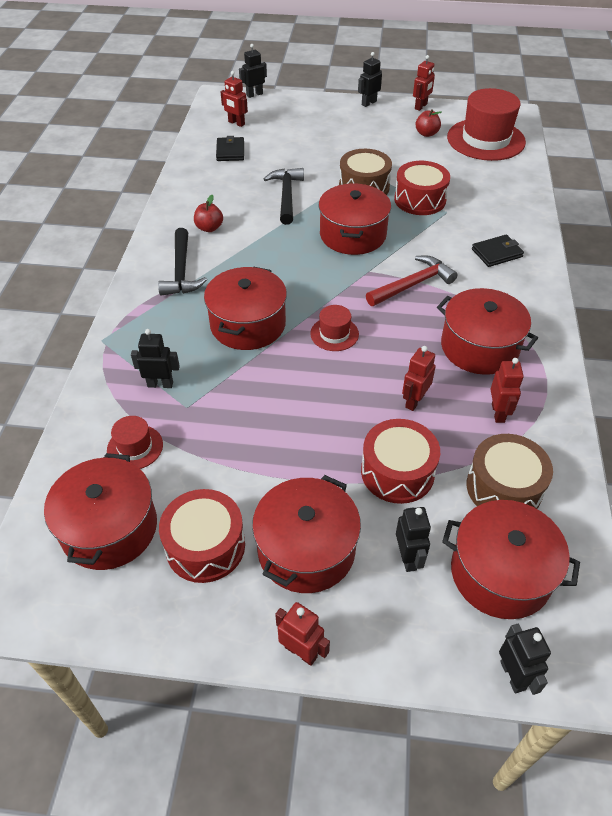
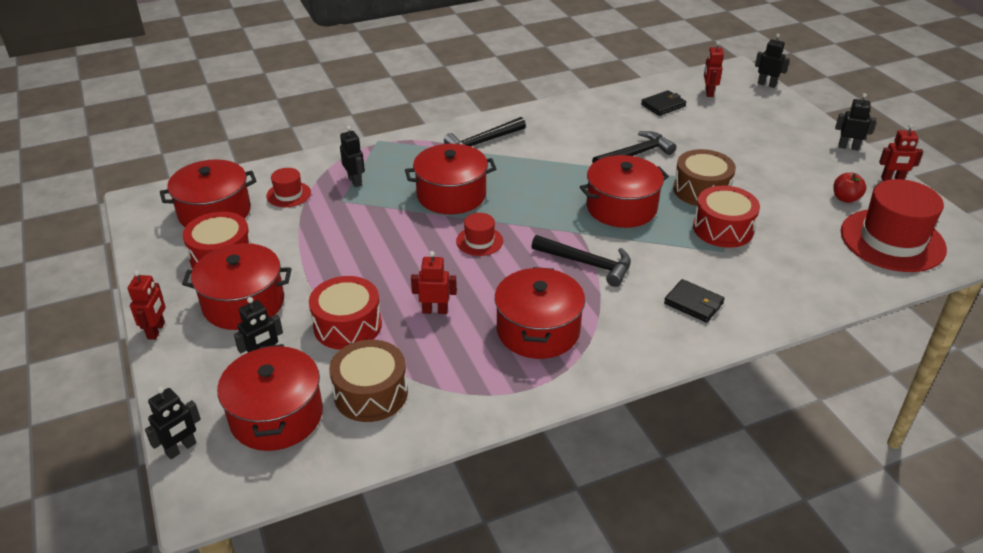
camera: 60 degrees right, 10 degrees down
red apple [194,195,223,232] -> none
red hammer [366,256,458,306] -> black hammer [531,235,631,287]
red robot [490,358,524,423] -> none

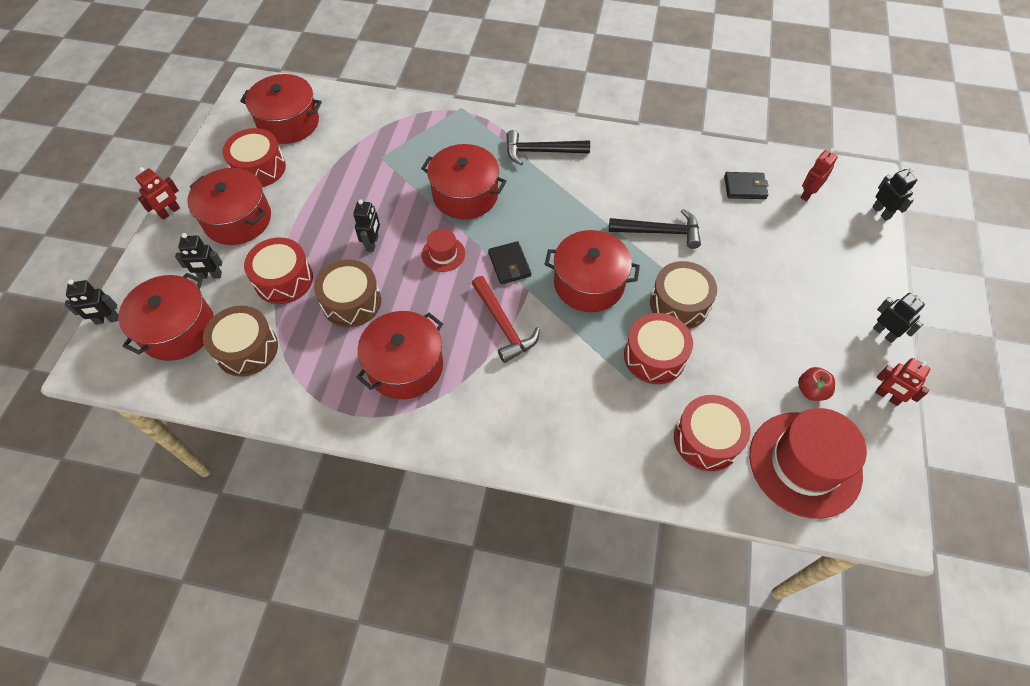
camera: 35 degrees right, 20 degrees up
red hat [266,168,311,207] -> none
black robot [340,126,365,187] -> black robot moved to [353,199,380,252]
red robot [411,251,457,314] -> brown drum [314,259,381,328]
black hammer [531,235,631,287] -> red hammer [472,276,540,363]
black wallet [664,279,725,323] -> black wallet moved to [488,241,531,284]
none -> red drum [674,395,751,471]

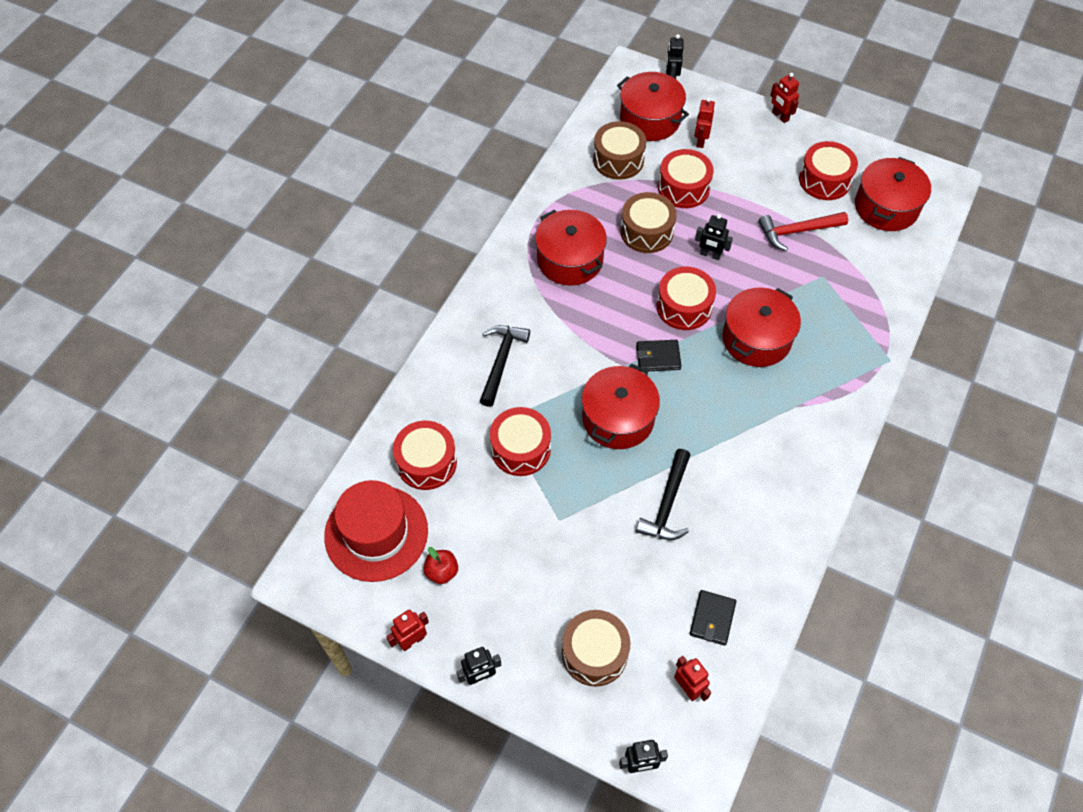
camera: 105 degrees right, 0 degrees up
black robot [175,233,222,279] -> red robot [694,97,715,148]
red pot [187,168,271,245] -> none
red hat [421,229,465,272] -> red drum [657,267,716,330]
red hammer [472,276,540,363] -> red hammer moved to [758,212,848,251]
black hammer [506,130,590,165] -> black hammer moved to [480,325,530,407]
brown drum [650,261,717,329] -> brown drum moved to [562,610,630,687]

